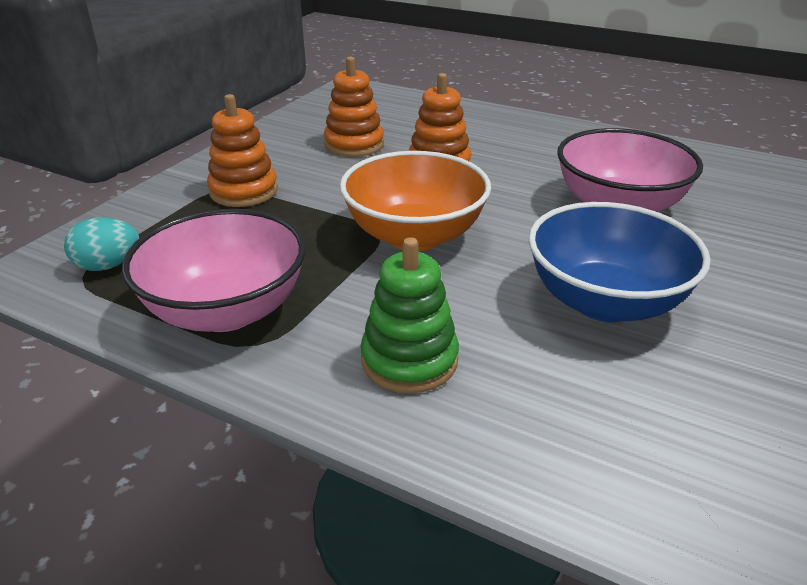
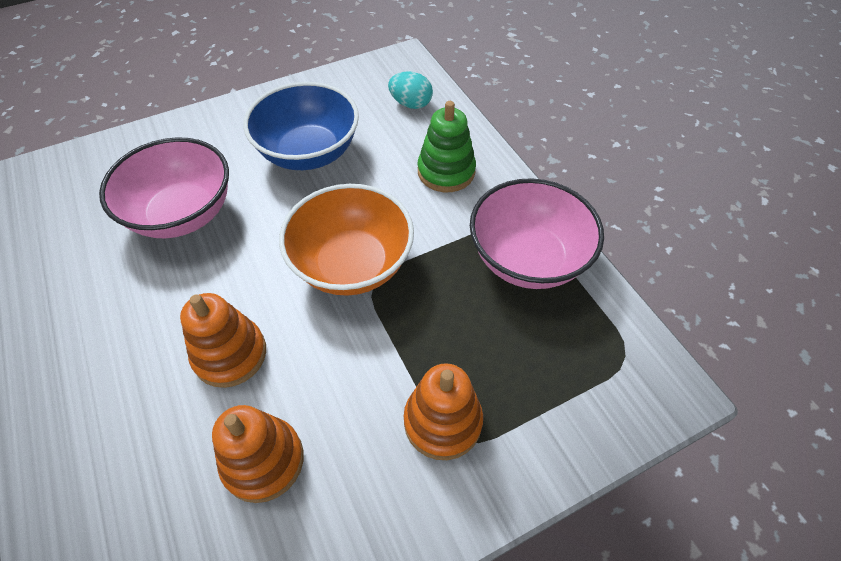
camera: 145 degrees left, 20 degrees up
turquoise egg [64,217,139,271] -> turquoise egg moved to [388,71,433,109]

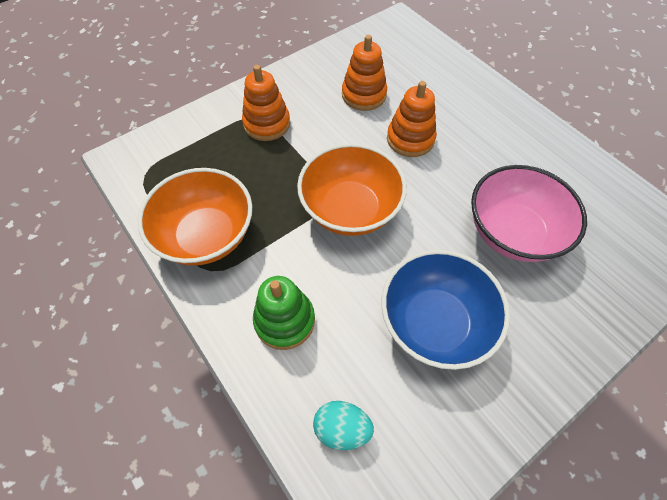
camera: 170 degrees right, 5 degrees up
pink bowl [470,178,604,289] -> orange bowl [138,168,252,266]

